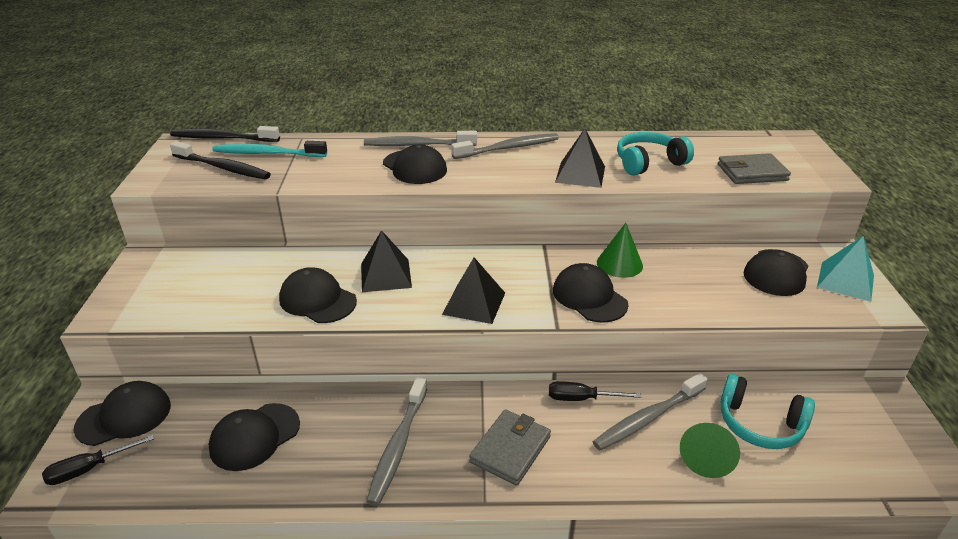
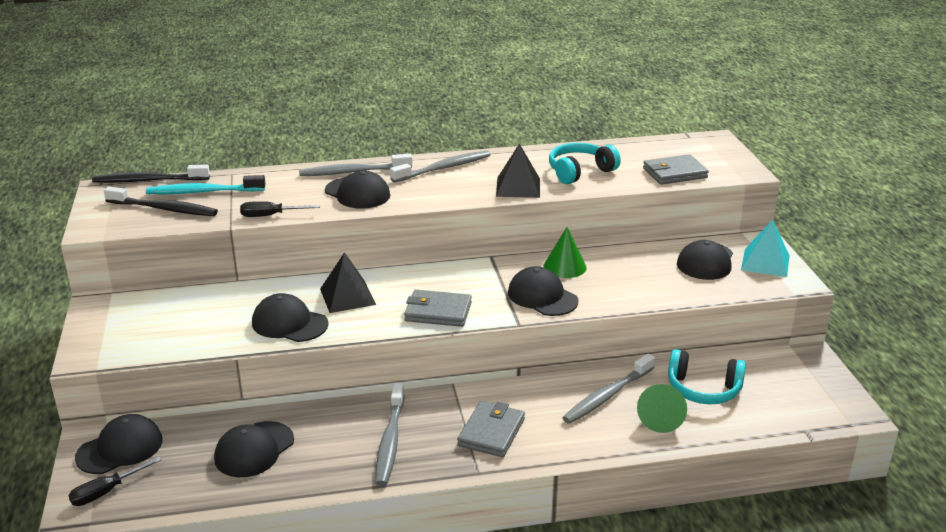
camera: 10 degrees left, 5 degrees down
black pyramid [442,257,505,324] -> grey wallet [404,290,472,327]
black screwdriver [549,381,641,401] -> black screwdriver moved to [240,201,320,217]

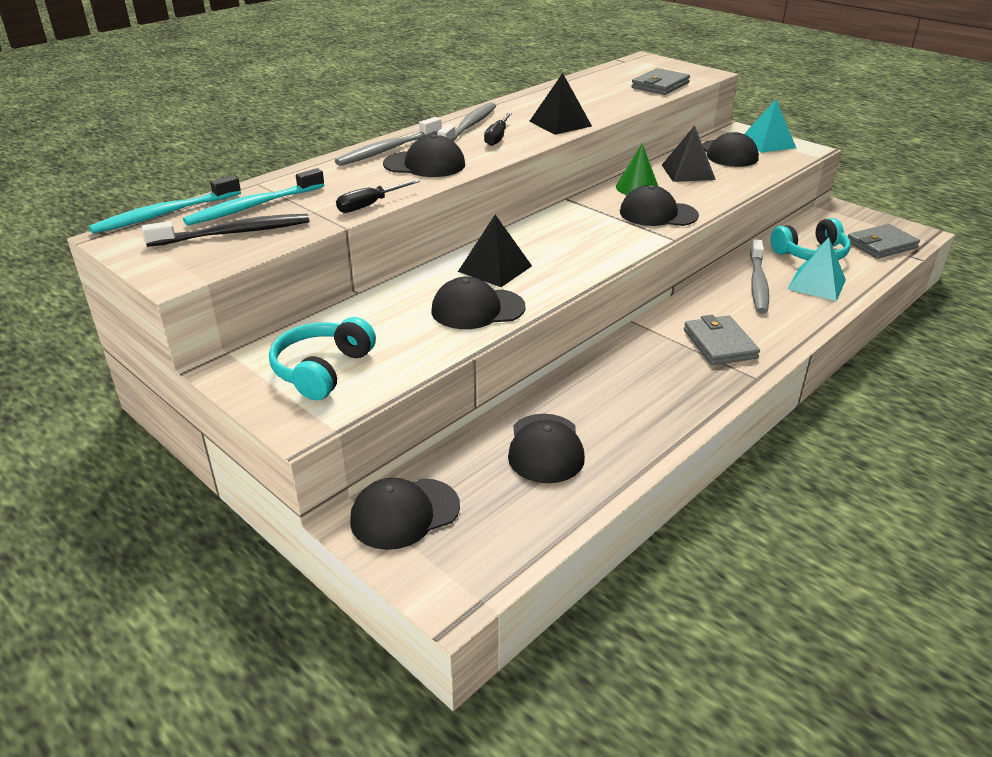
camera: 35 degrees left, 5 degrees up
black screwdriver [68,457,162,506] -> black screwdriver moved to [484,112,512,146]
black cap [75,414,163,474] -> black cap turned 135 degrees counterclockwise [350,478,460,550]
black toothbrush [92,164,210,183] -> turquoise toothbrush [89,175,241,234]
grey toothbrush [375,383,405,486] -> none
grey wallet [404,290,472,327] -> grey wallet moved to [848,224,920,259]
turquoise headphones [549,143,621,184] -> turquoise headphones moved to [269,317,376,400]
green cone [637,384,687,433] -> turquoise pyramid [788,237,846,301]
none -> black pyramid [662,126,716,182]

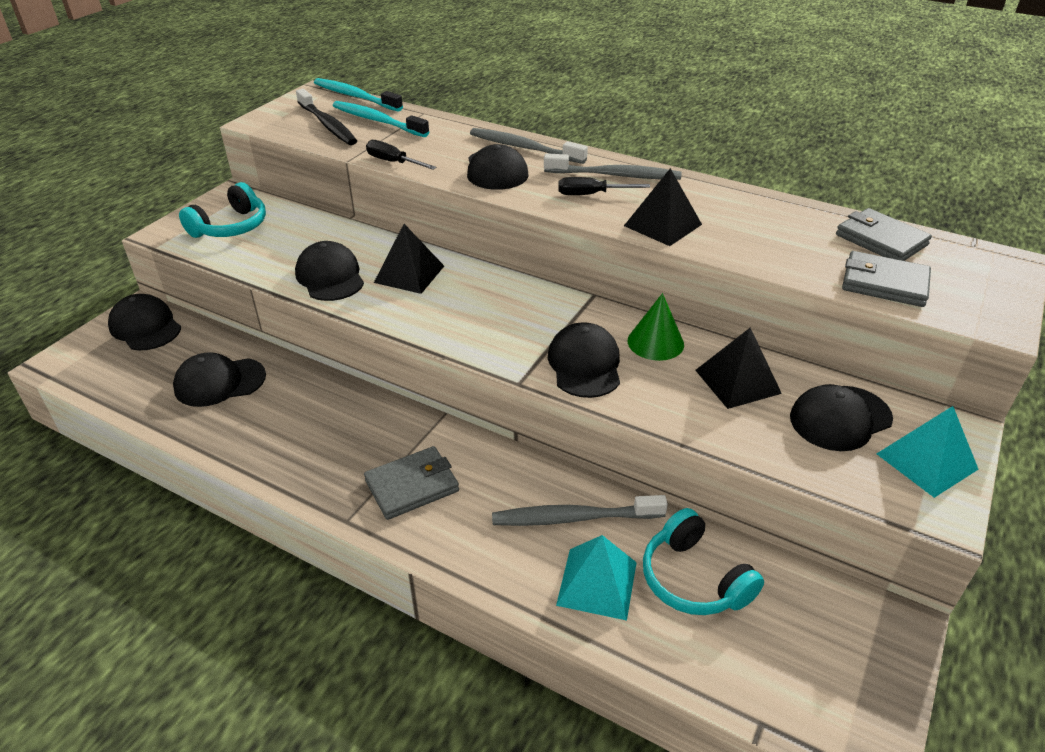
camera: 75 degrees right, 5 degrees up
turquoise headphones [269,317,376,400] -> turquoise headphones turned 120 degrees clockwise [179,182,266,238]
grey wallet [848,224,920,259] -> grey wallet moved to [836,208,932,261]

